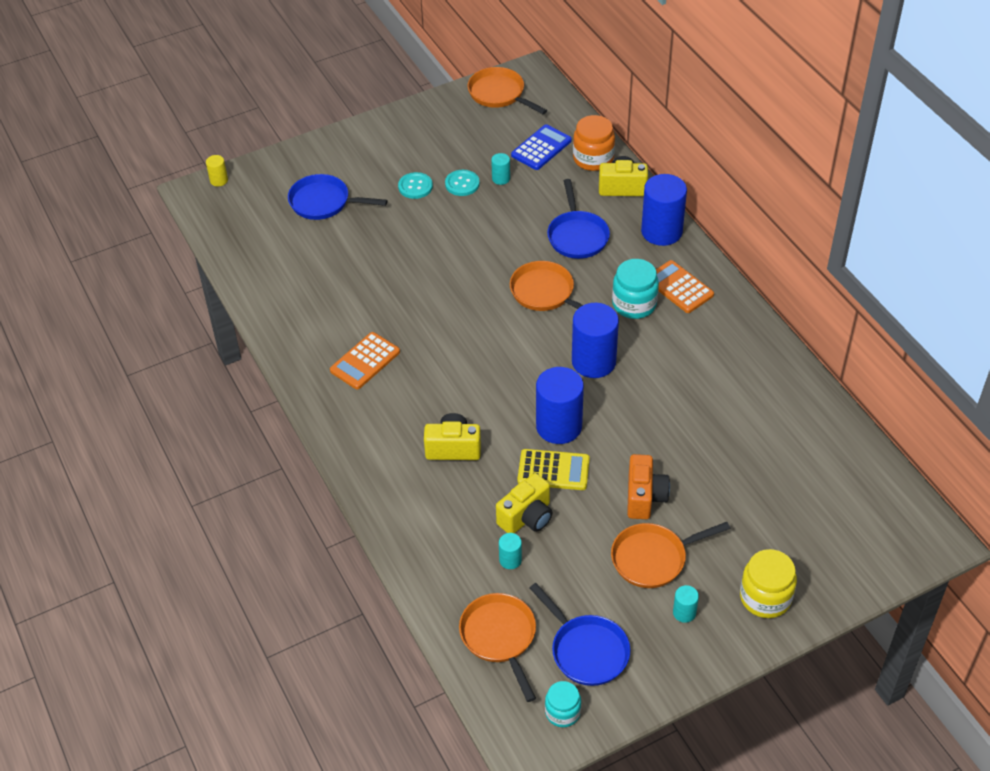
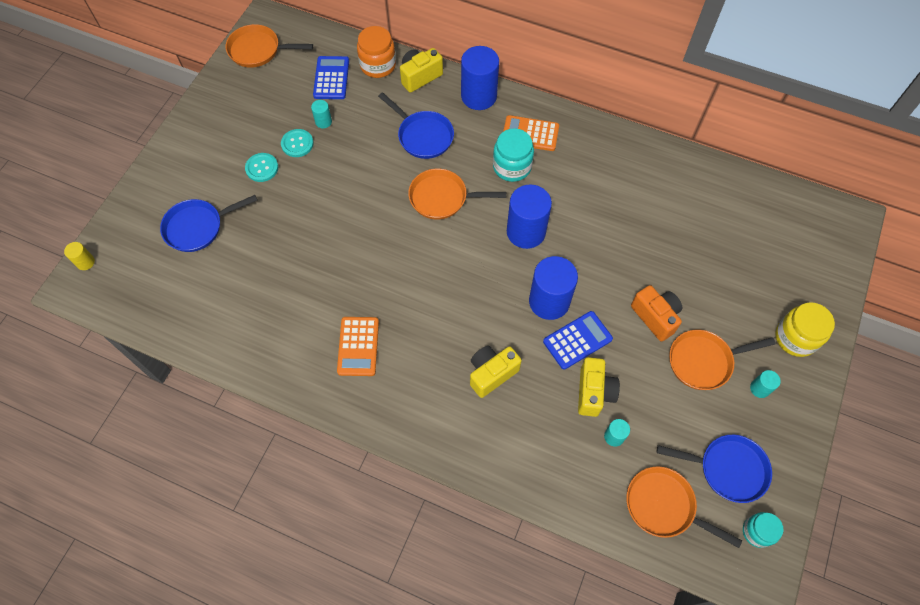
camera: 40 degrees left, 15 degrees up
yellow calculator [517,449,590,490] -> blue calculator [543,311,613,370]
orange pan [611,522,730,588] -> orange pan turned 45 degrees clockwise [669,330,776,390]

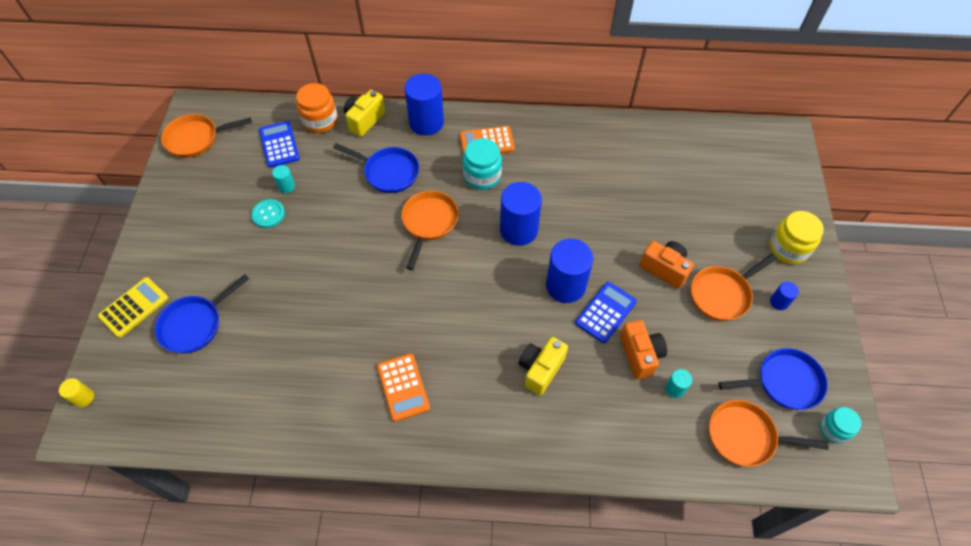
camera: 20 degrees left, 5 degrees down
turquoise button [245,153,278,182] -> none
orange pan [408,169,506,220] -> orange pan turned 120 degrees clockwise [401,191,459,270]
yellow camera [578,357,620,417] -> orange camera [620,320,667,379]
turquoise cylinder [750,370,781,398] -> blue cylinder [770,282,799,310]
none -> yellow calculator [98,277,169,338]

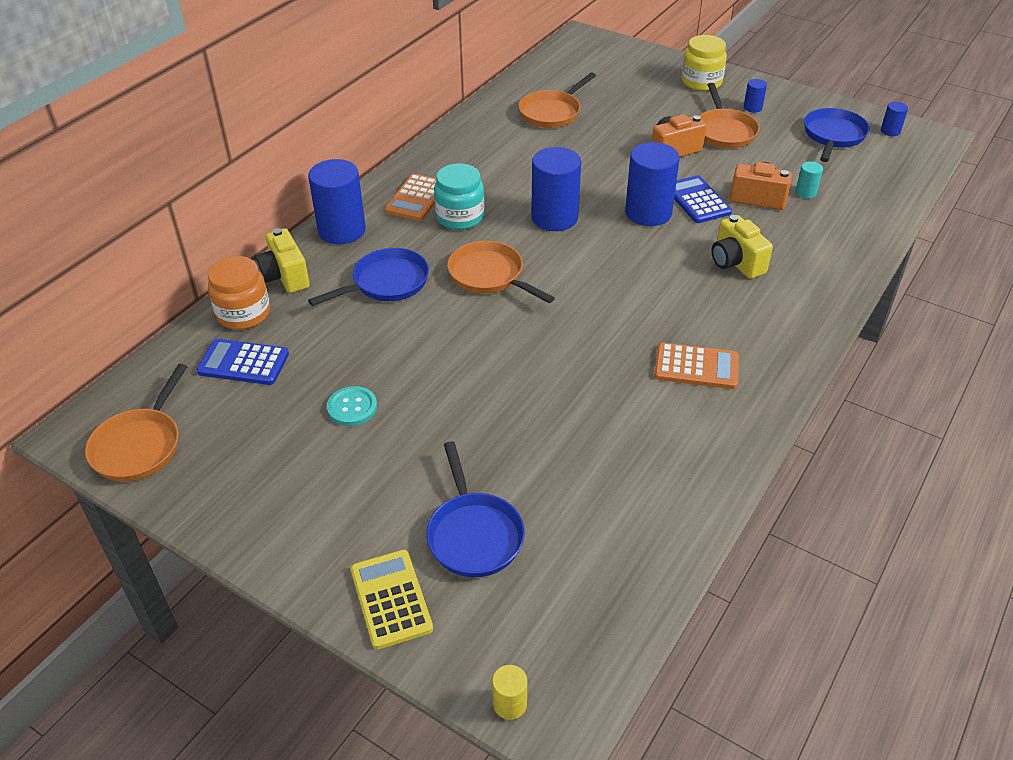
camera: 60 degrees left, 15 degrees down
turquoise cylinder [272,165,295,193] -> none
orange pan [709,400,829,467] -> orange pan moved to [518,73,596,128]
turquoise jar [819,407,861,444] -> blue cylinder [881,102,908,136]

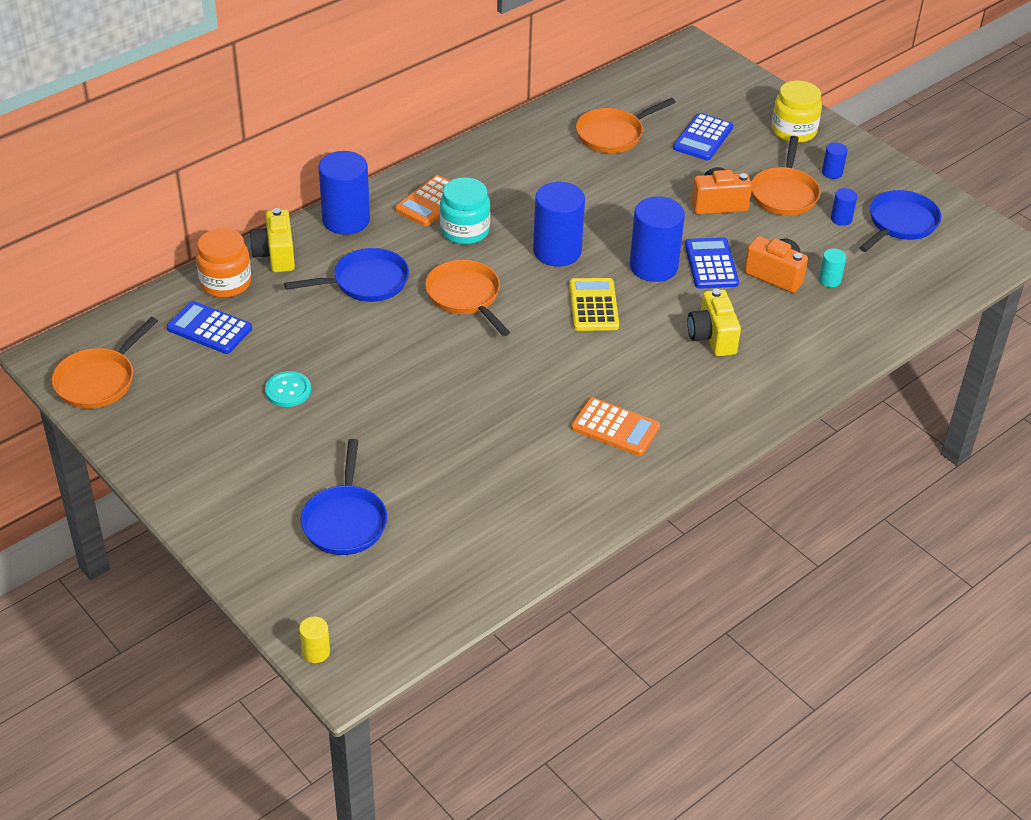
camera: 15 degrees right, 0 degrees up
yellow calculator [351,550,433,650] -> yellow calculator moved to [569,278,619,331]
blue cylinder [881,102,908,136] -> blue cylinder moved to [831,188,857,226]
none -> blue calculator [673,113,733,160]

